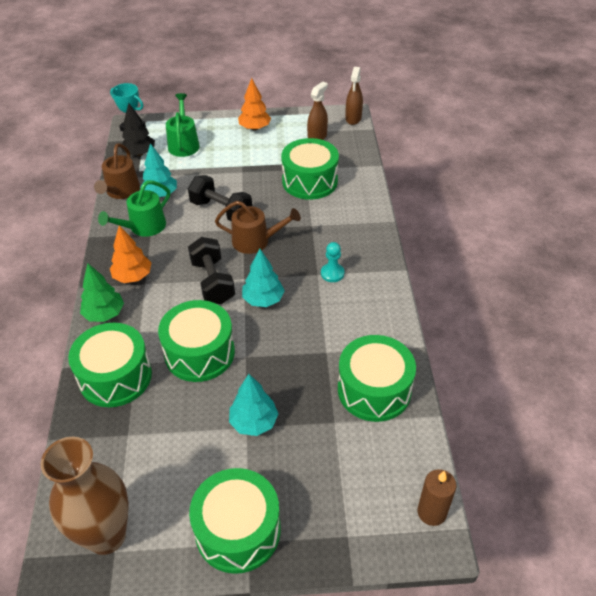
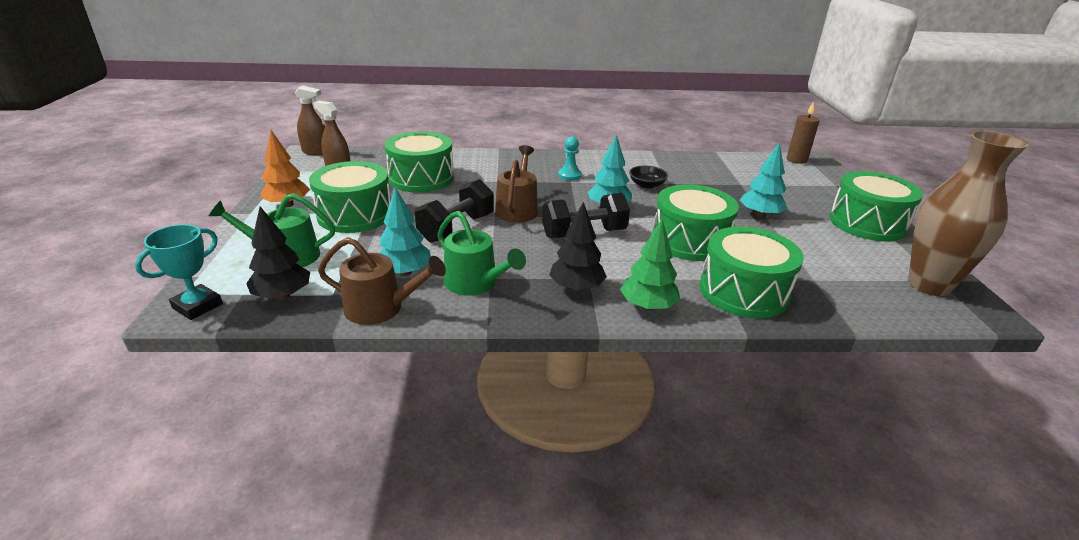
camera: 90 degrees left, 15 degrees down
orange tree [110,225,151,283] -> black tree [549,202,607,292]
green drum [338,335,416,422] -> green drum moved to [309,161,391,233]
none -> black bowl [629,166,668,189]

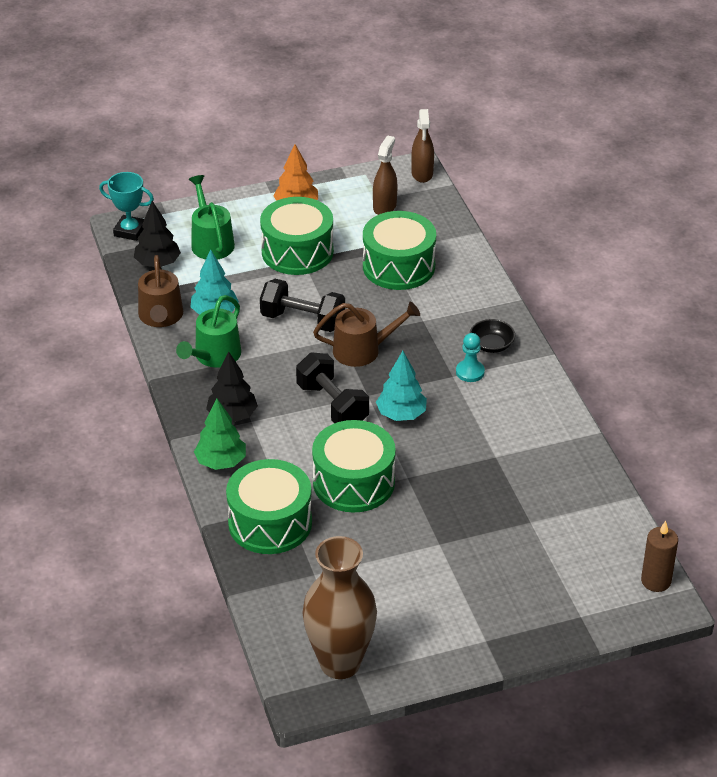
camera: 75 degrees right, 10 degrees up
black bowl [629,166,668,189] -> black bowl moved to [470,319,515,353]
turquoise tree [740,142,788,218] -> none
green drum [829,171,923,241] -> none

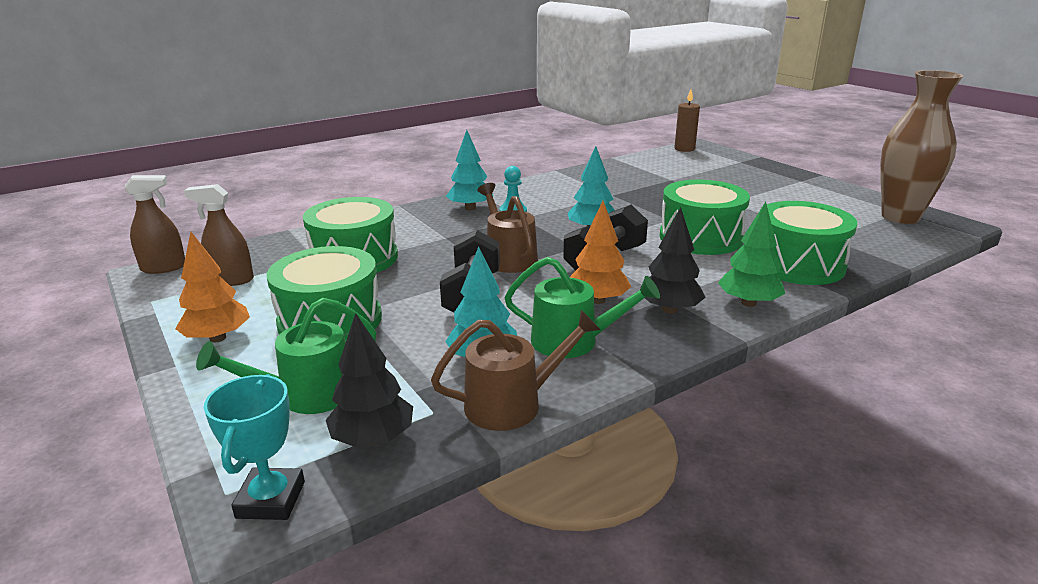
camera: 105 degrees left, 15 degrees down
black bowl [470,319,515,353] -> turquoise tree [446,130,493,211]
none -> orange tree [570,201,631,304]

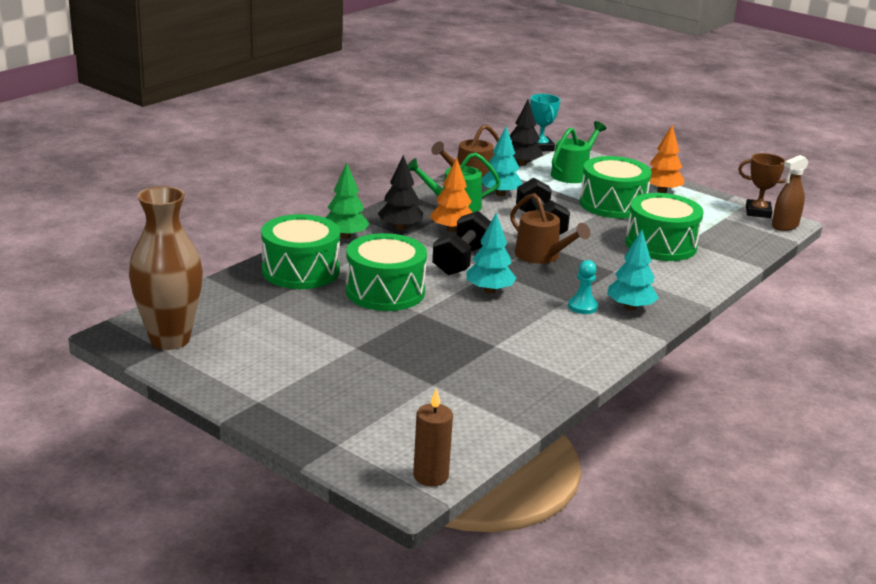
camera: 160 degrees right, 0 degrees up
brown spray bottle [184,184,254,286] -> none
none -> brown trophy [738,153,790,218]

